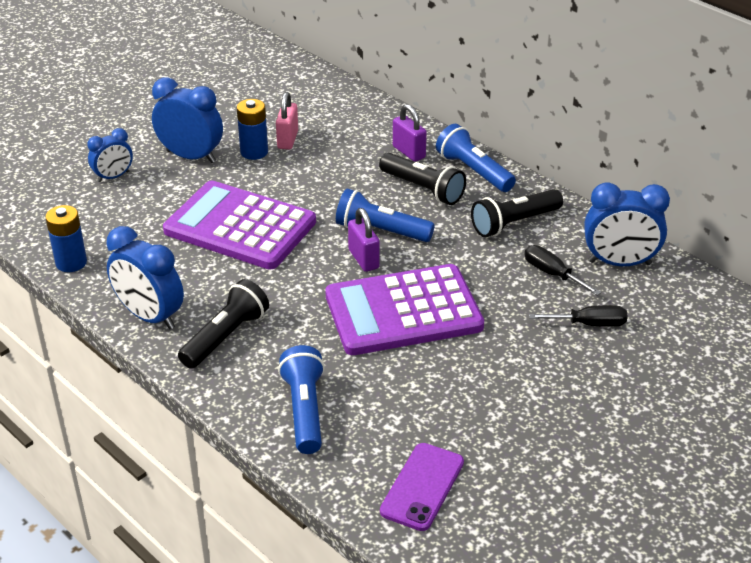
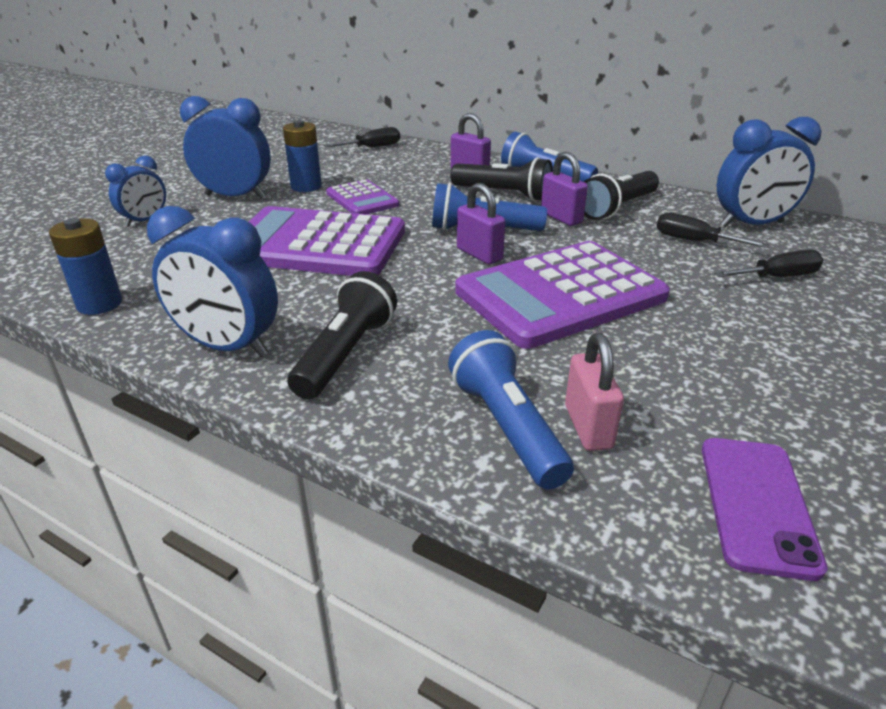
camera: 15 degrees left, 5 degrees down
pink padlock [276,92,298,150] -> pink padlock moved to [565,333,624,451]
none -> black screwdriver [324,127,400,147]
none -> purple calculator [326,179,399,214]
none -> purple padlock [541,152,588,226]

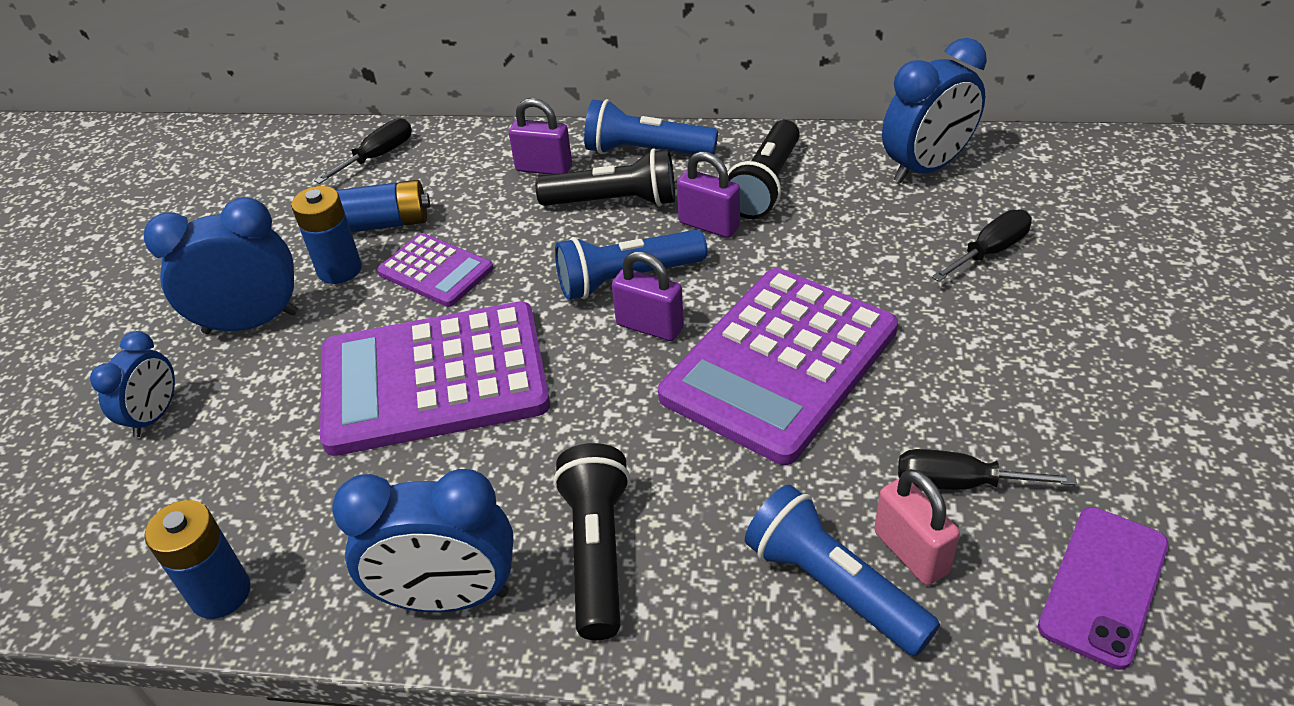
camera: 20 degrees left, 10 degrees up
black screwdriver [656,213,770,248] -> black screwdriver moved to [898,449,1077,490]
purple phone [702,438,827,581] -> purple phone turned 45 degrees clockwise [1038,507,1169,670]
none -> blue battery [336,180,430,233]

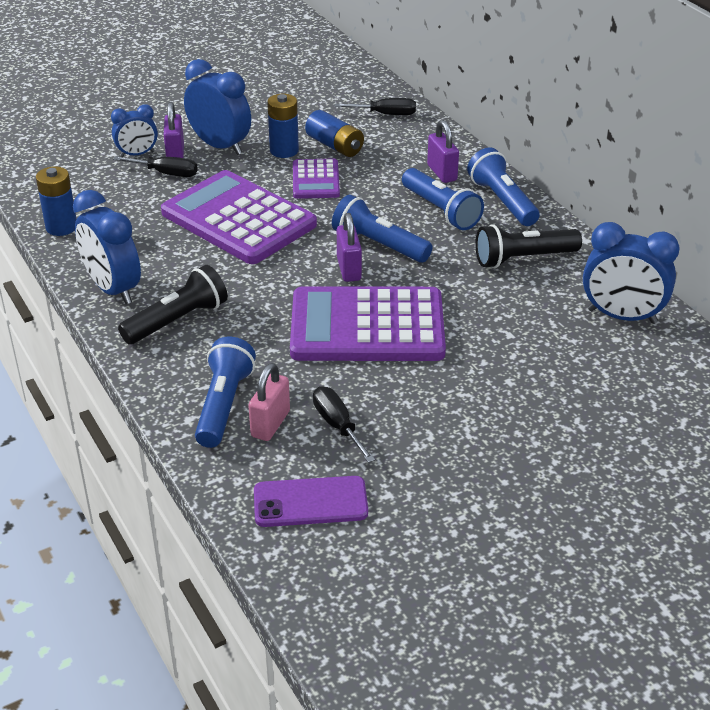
camera: 50 degrees right, 5 degrees down
black flashlight [535,148,675,206] -> blue flashlight [402,168,484,230]
purple padlock [677,151,740,238] -> purple padlock moved to [164,102,184,158]
black screwdriver [932,209,1032,282] -> black screwdriver moved to [113,156,198,177]

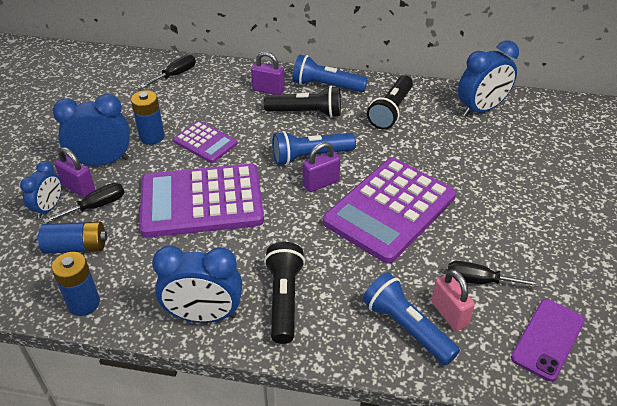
camera: 50 degrees left, 5 degrees up
blue battery [305,110,364,157] -> blue battery moved to [38,221,107,254]
purple padlock [337,213,362,282] -> purple padlock turned 60 degrees counterclockwise [302,142,340,192]
blue flashlight [402,168,484,230] -> black flashlight [264,86,341,118]

